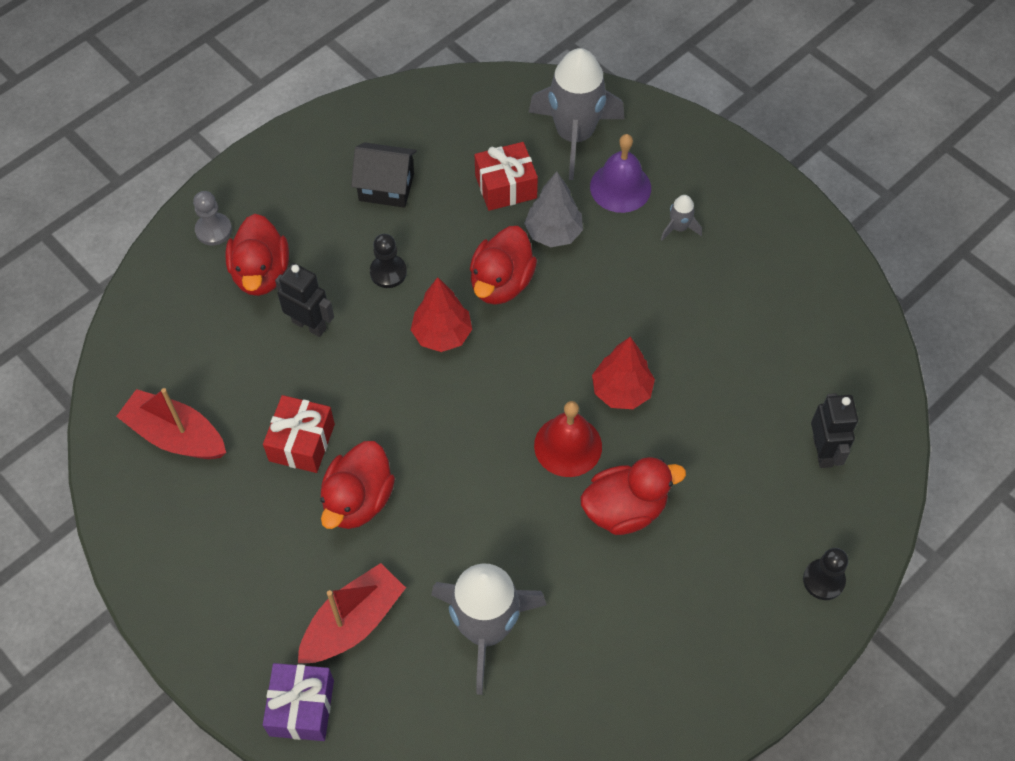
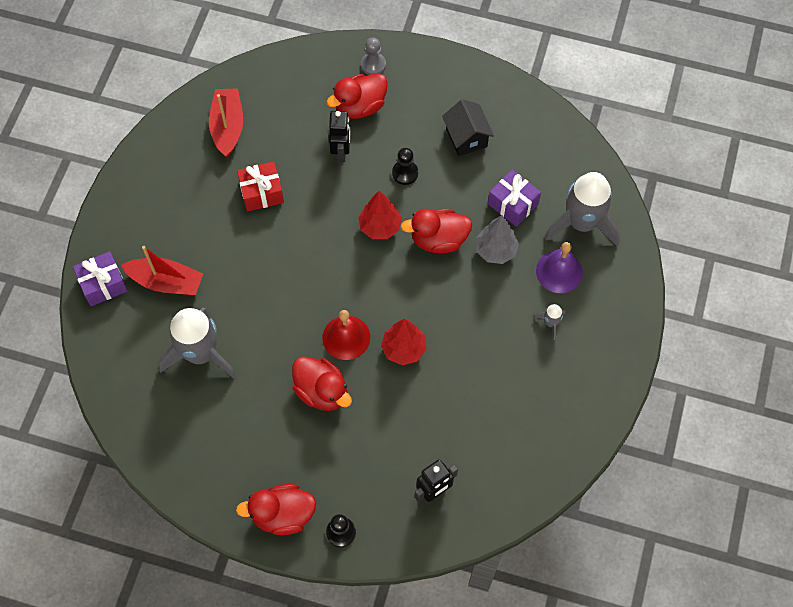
camera: 60 degrees right, 5 degrees up
red duck [320,441,395,529] -> red duck moved to [236,484,316,535]
red gift [475,142,538,211] -> purple gift [488,170,541,227]

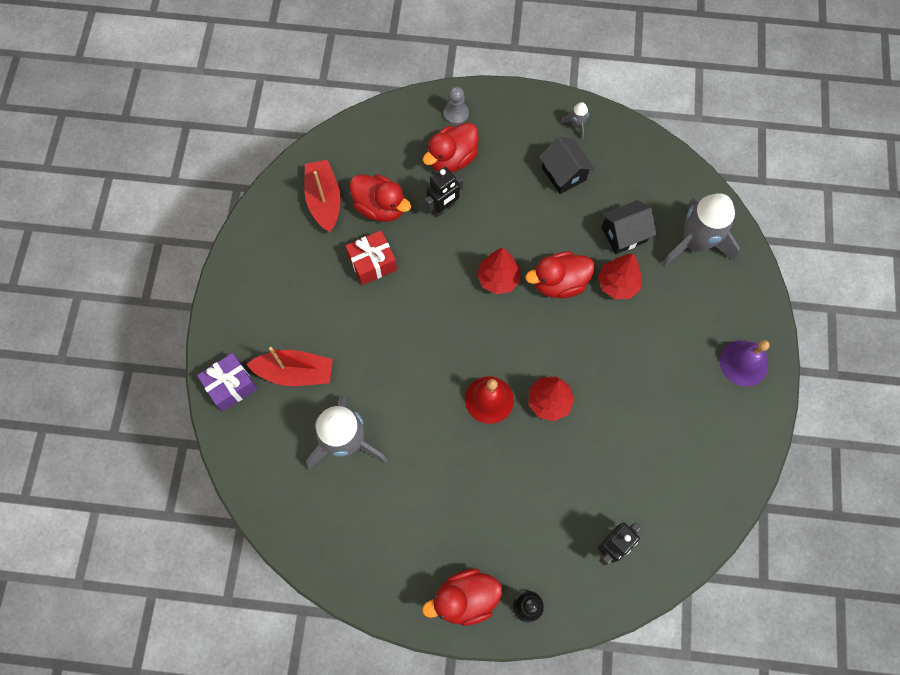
camera: 10 degrees left, 5 degrees up
red duck [292,357,352,411] -> red duck moved to [350,174,411,222]
black robot [329,111,350,162] -> black robot turned 60 degrees clockwise [425,167,463,217]
black pawn [392,148,418,185] -> none
grey tree [476,215,519,264] -> red tree [598,253,642,299]
purple gift [488,170,541,227] -> black house [601,200,656,254]
grey rocket [534,304,565,340] -> grey rocket moved to [560,102,589,139]
purple bell [536,242,583,293] -> purple bell moved to [720,340,770,386]

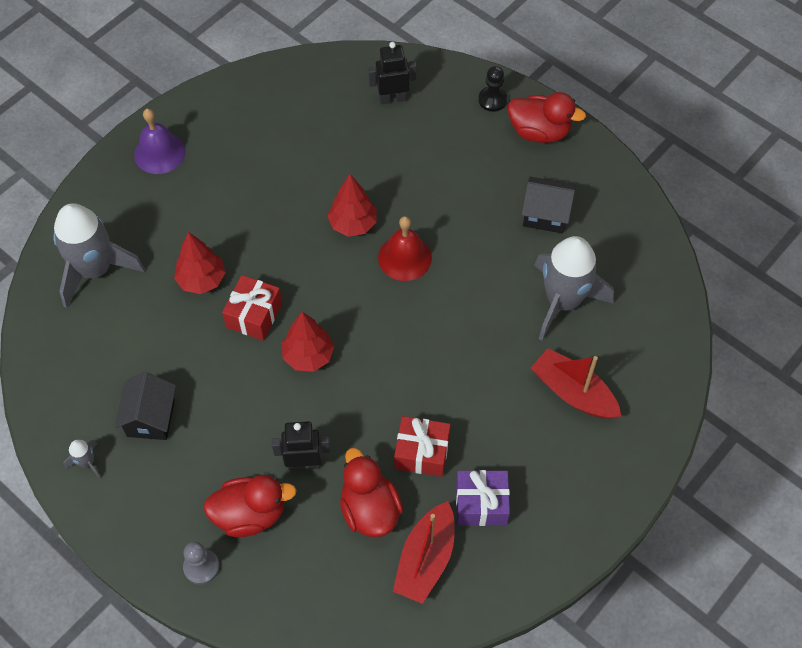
camera: 145 degrees left, 10 degrees down
purple gift [197,353,257,411] -> purple gift moved to [456,470,510,526]
red duck [525,251,595,298] -> red gift [222,275,282,341]
black house [601,200,656,254] -> black house moved to [521,177,576,234]

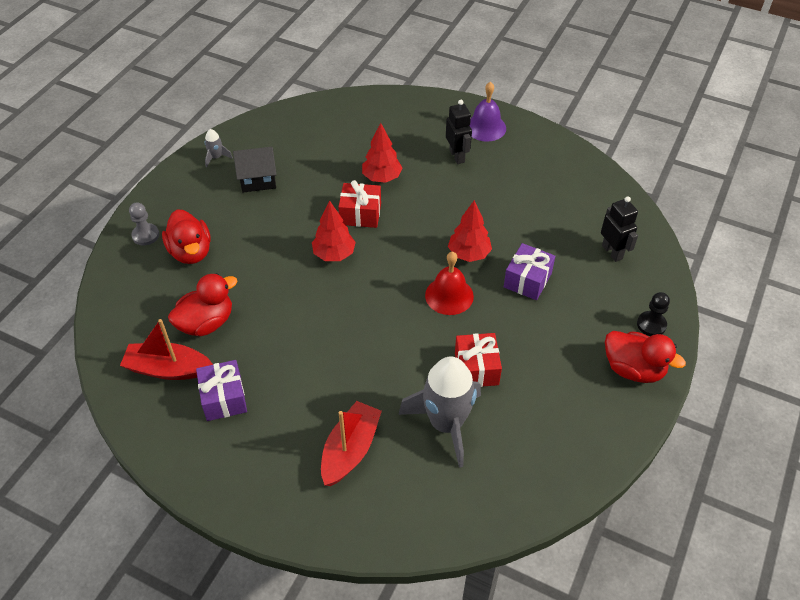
camera: 75 degrees right, 10 degrees down
grey rocket [53,203,145,308] -> none
black robot [272,421,330,470] -> black robot moved to [446,100,472,164]
red gift [394,416,451,477] -> red gift moved to [455,333,502,387]
red duck [508,92,586,143] -> red duck turned 60 degrees counterclockwise [605,331,686,383]
black house [521,177,576,234] -> none
none -> purple gift [504,243,555,300]

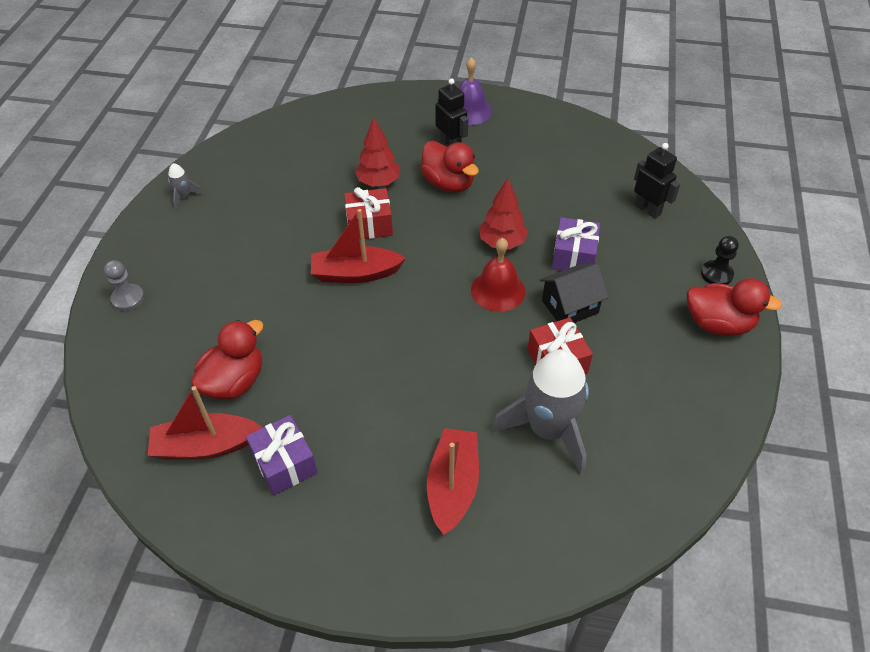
camera: 15 degrees left, 0 degrees up
red duck [162,209,211,264] -> red duck moved to [420,141,479,193]
black house [233,147,277,192] -> black house moved to [540,263,609,323]
red tree [312,200,356,261] -> red boat [311,209,406,283]

